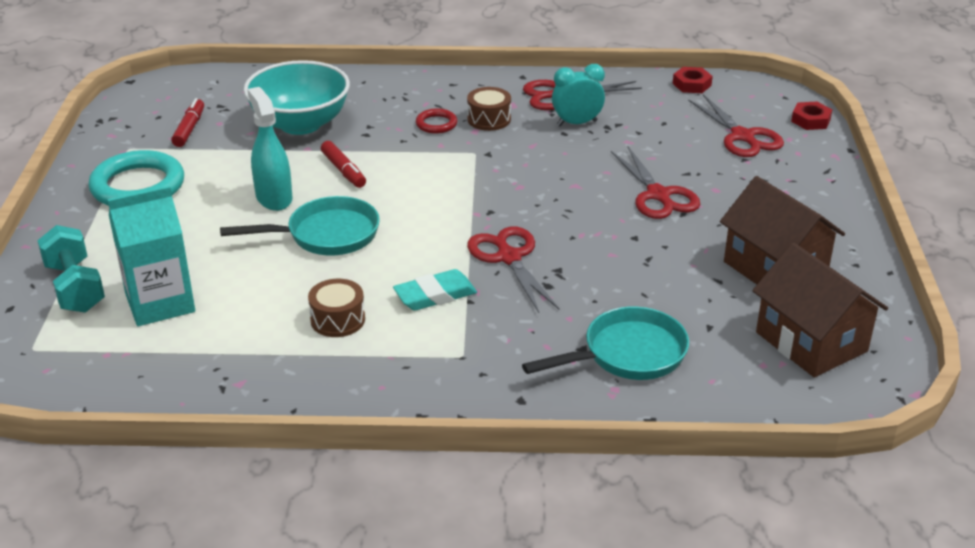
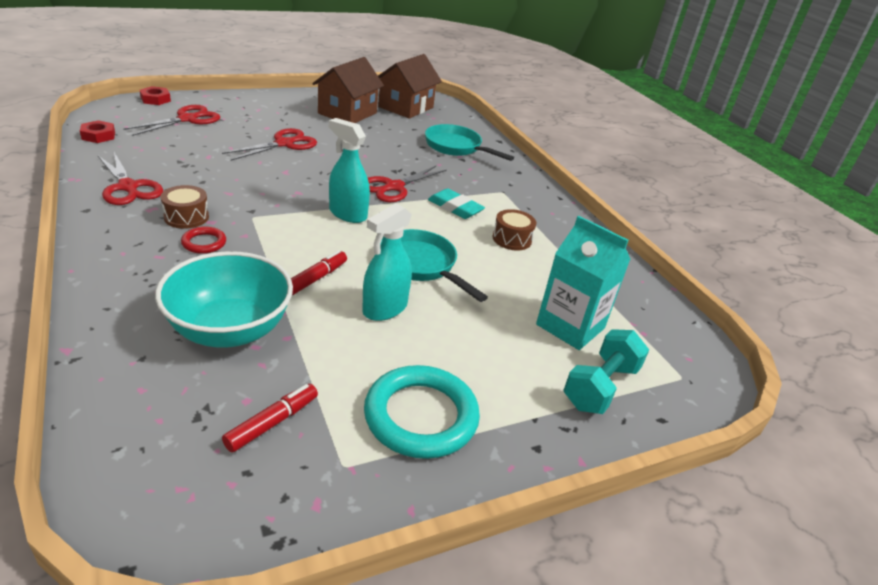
camera: 120 degrees left, 0 degrees up
red marker [171,98,204,147] -> red marker turned 150 degrees clockwise [222,384,318,453]
turquoise clock [552,64,605,126] -> none
none -> turquoise spray bottle [329,118,370,223]

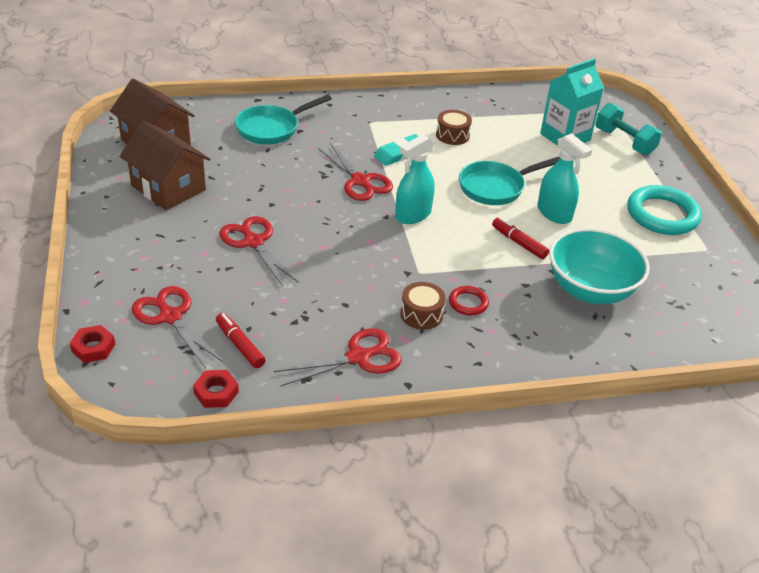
camera: 75 degrees left, 5 degrees up
red marker [222,384,318,453] -> red marker moved to [216,313,266,368]

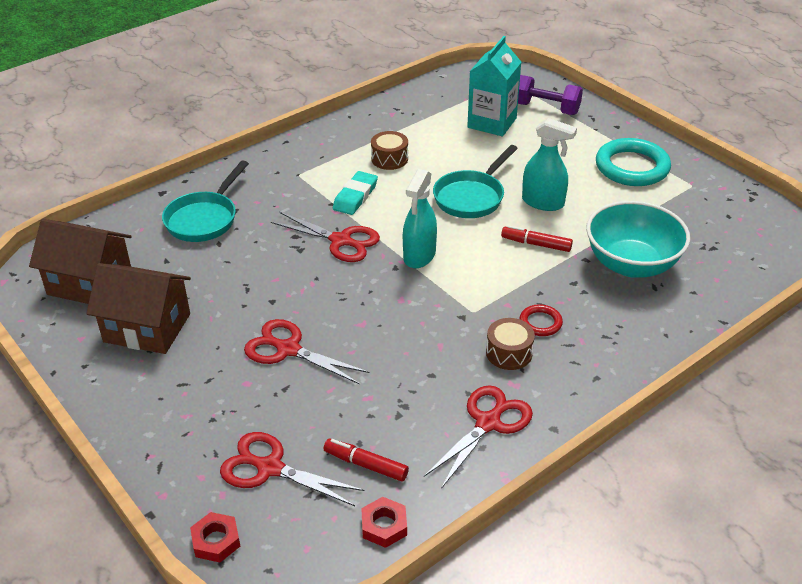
camera: 25 degrees left, 0 degrees up
turquoise dumbbell [595,103,662,155] -> purple dumbbell [518,75,583,115]

